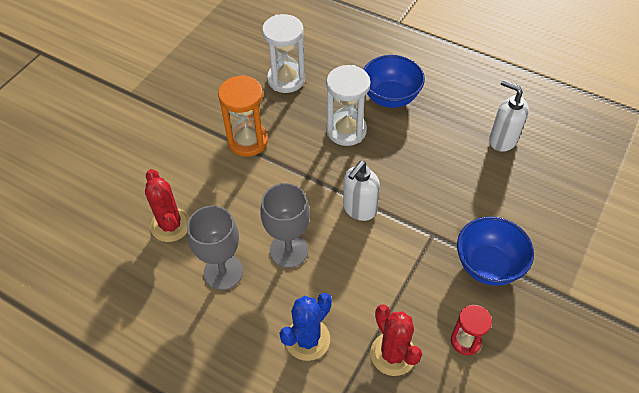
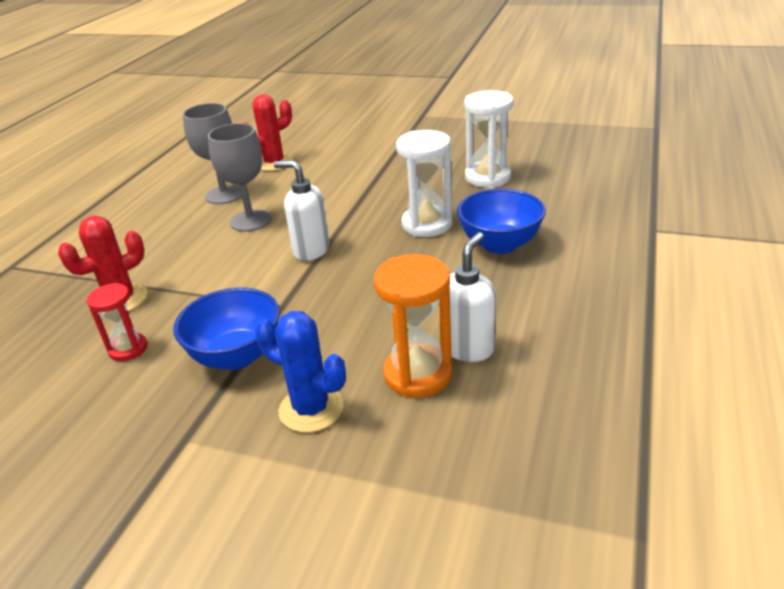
camera: 80 degrees right, 20 degrees down
orange hourglass [218,75,268,157] -> orange hourglass moved to [374,254,452,398]
blue cactus [280,293,332,361] -> blue cactus moved to [255,311,346,433]

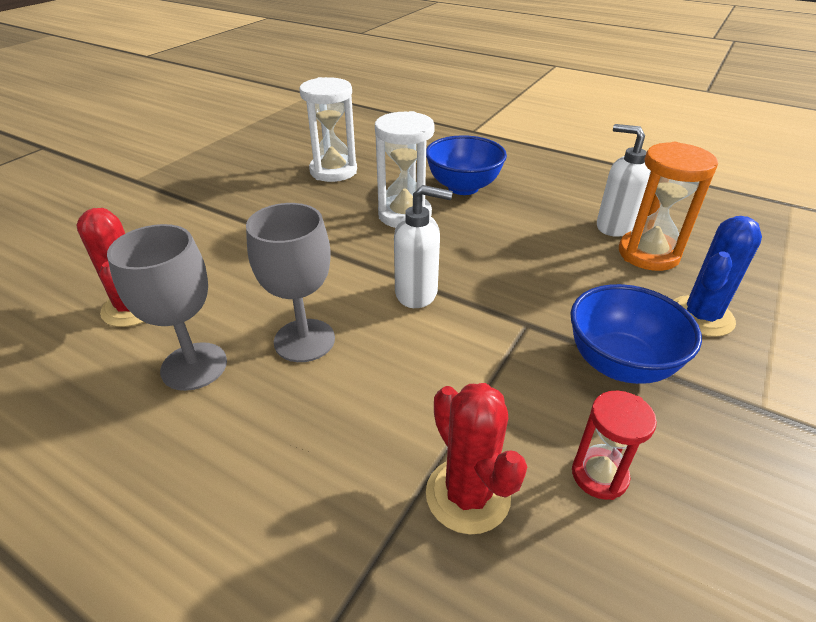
camera: 80 degrees left, 5 degrees up
white soap dispenser [274,160,330,261] -> white soap dispenser turned 120 degrees counterclockwise [394,185,453,308]

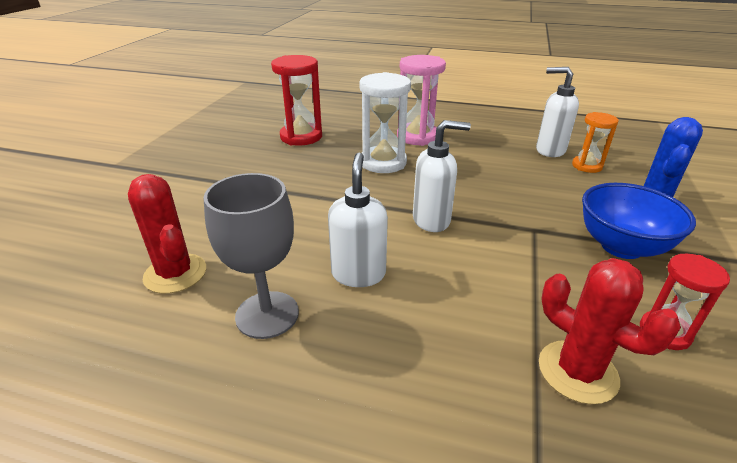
camera: 15 degrees left, 5 degrees down
grey goblet [246,203,335,362] -> white soap dispenser [328,153,388,287]
white hourglass [299,77,357,182] -> red hourglass [271,55,322,146]
blue bowl [426,135,507,195] -> pink hourglass [397,55,446,146]
orange hourglass [619,142,718,271] -> orange hourglass [572,112,619,173], size x0.61

